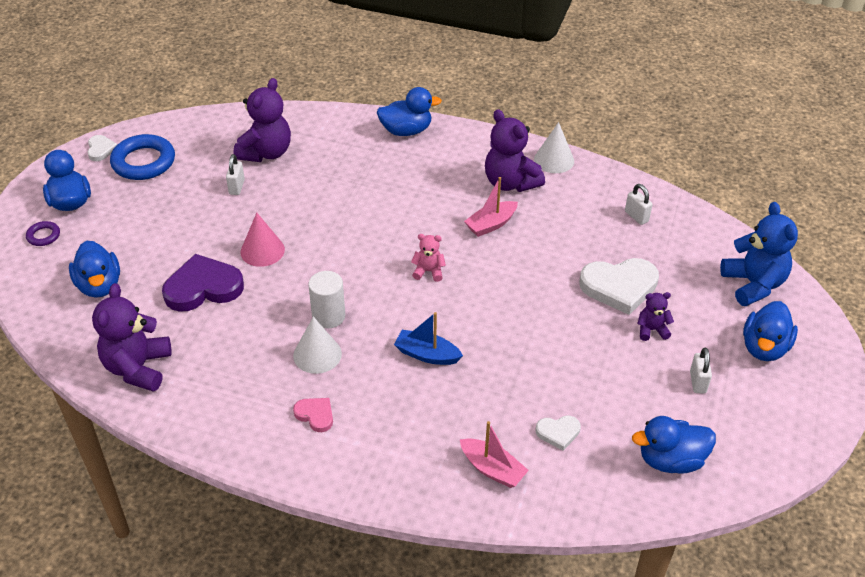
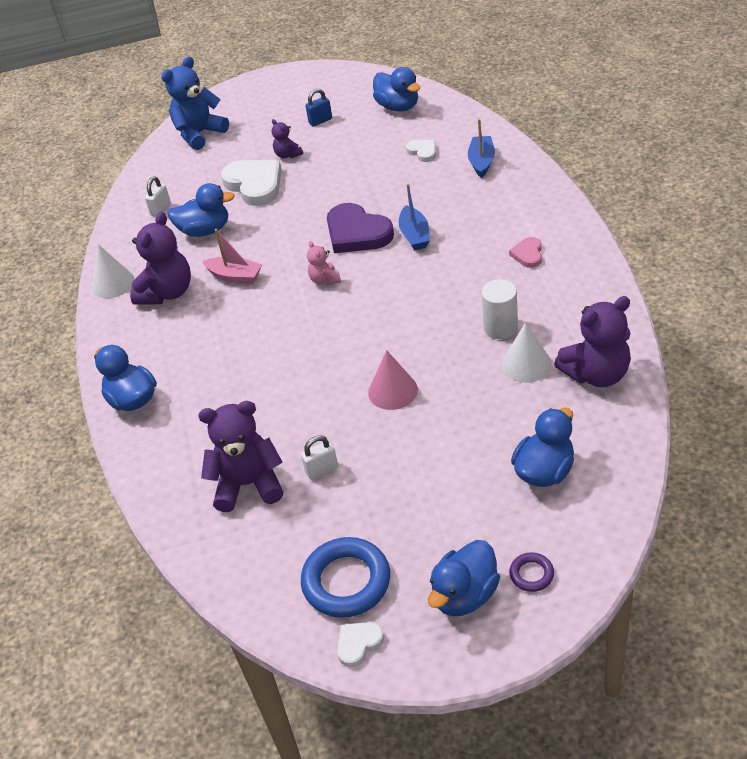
camera: 115 degrees left, 0 degrees up
purple heart [162,254,244,312] -> purple heart moved to [327,203,394,253]
white cone [293,317,342,374] -> white cone moved to [501,322,552,383]
white cylinder [308,271,345,328] -> white cylinder moved to [482,279,518,339]
pink boat [460,421,529,488] -> blue boat [468,119,495,178]
white padlock [690,348,712,393] -> blue padlock [306,89,332,127]
blue duck [743,301,798,361] -> blue duck moved to [167,183,235,237]

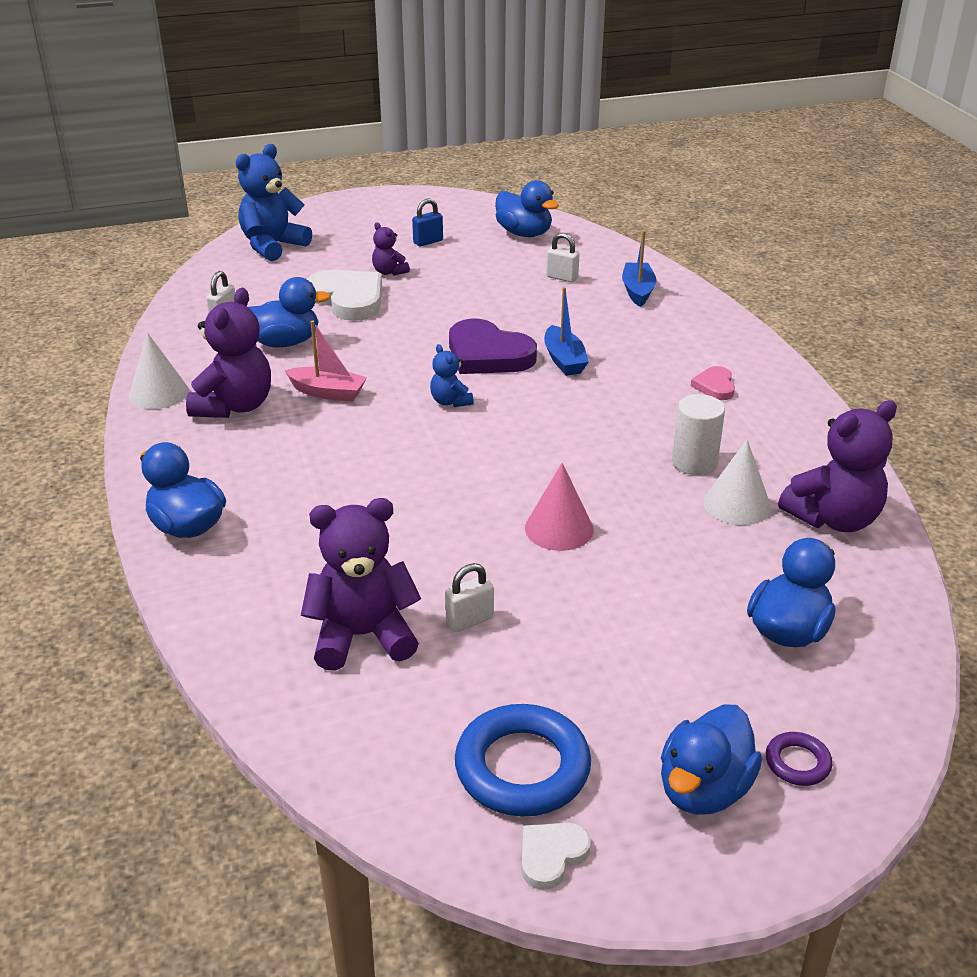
camera: 10 degrees left, 10 degrees down
pink teddy bear [307,241,341,285] -> blue teddy bear [430,344,474,407]
white heart [406,140,436,162] -> white padlock [546,233,579,283]

